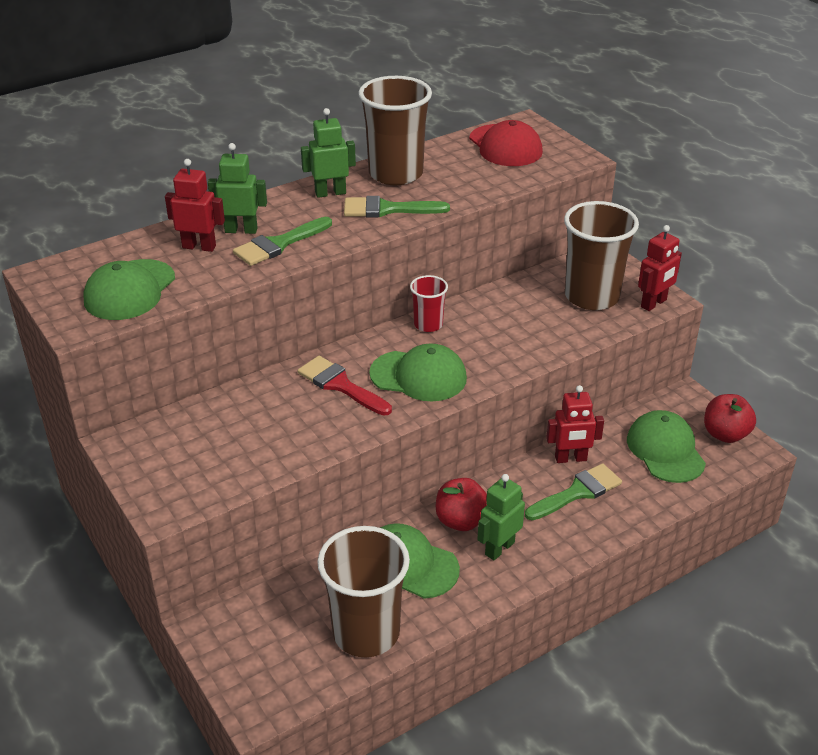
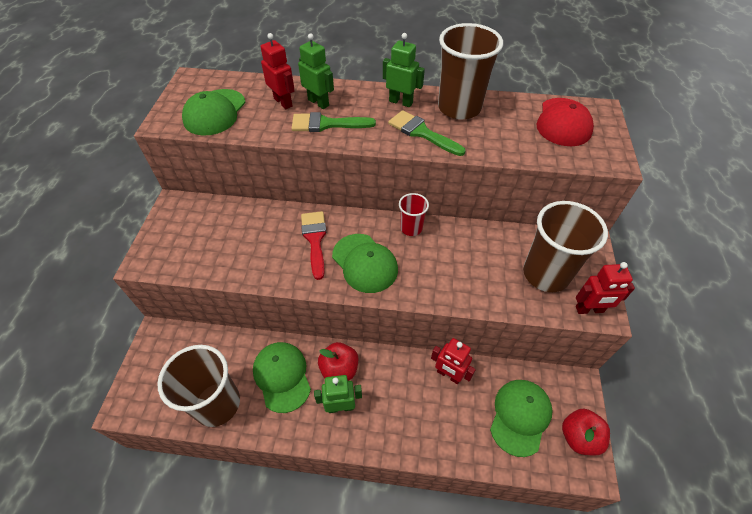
camera: 40 degrees right, 15 degrees up
green cap [83,259,175,320] -> green cap turned 45 degrees counterclockwise [182,89,246,136]
green brush [525,463,622,520] -> none

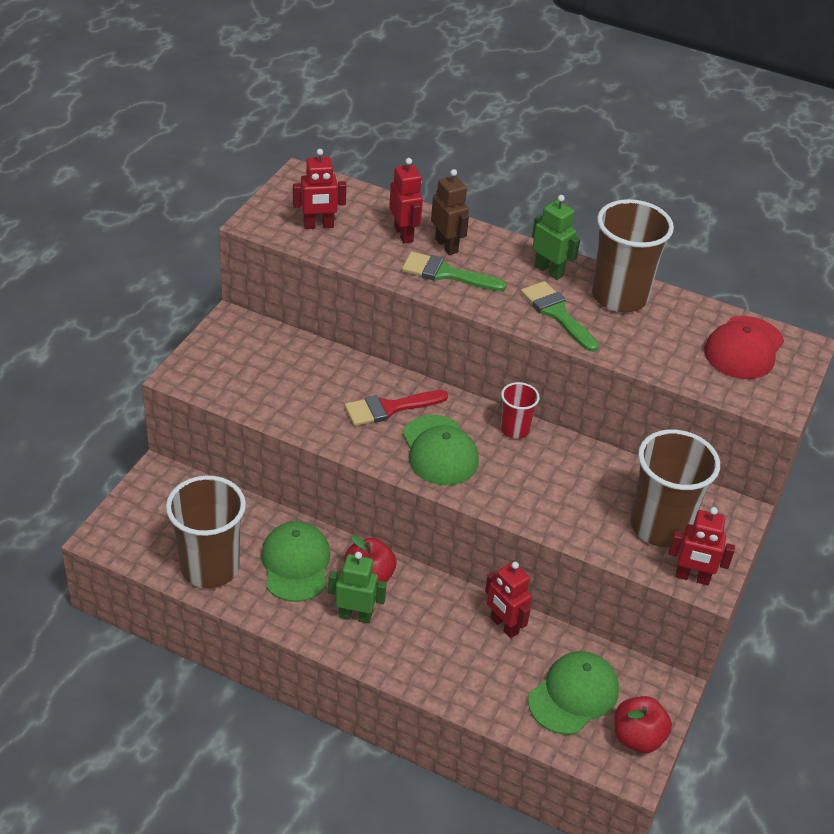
camera: 15 degrees right, 10 degrees down
green cap [182,89,246,136] -> red robot [293,149,346,229]
green robot [298,33,334,109] -> brown robot [431,169,469,255]
red brush [301,211,326,280] -> red brush turned 120 degrees counterclockwise [345,390,448,426]

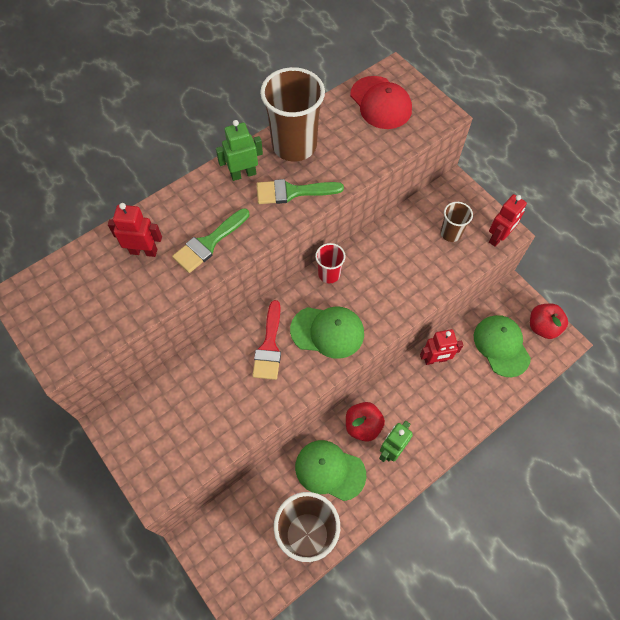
camera: 60 degrees left, 20 degrees up
red robot [293,149,346,229] -> none
brown robot [431,169,469,255] -> none
brown cup [631,430,720,547] -> brown cup [441,202,473,242], size x0.51

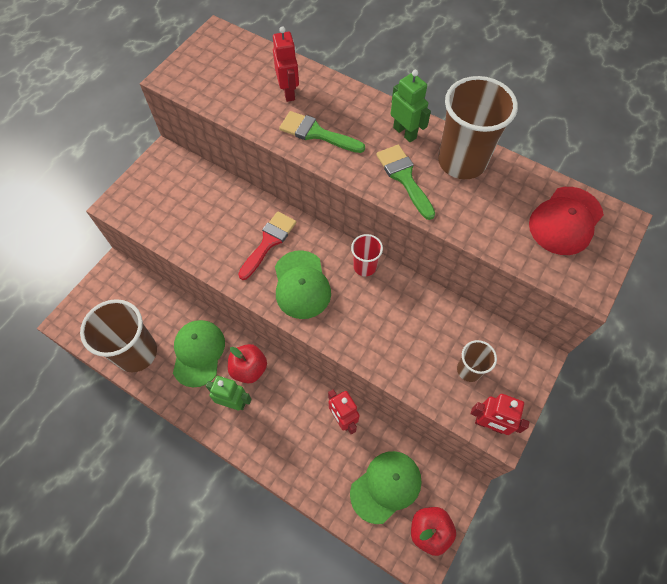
camera: 70 degrees right, 0 degrees up
red brush [252,300,281,380] -> red brush turned 135 degrees clockwise [238,212,296,280]

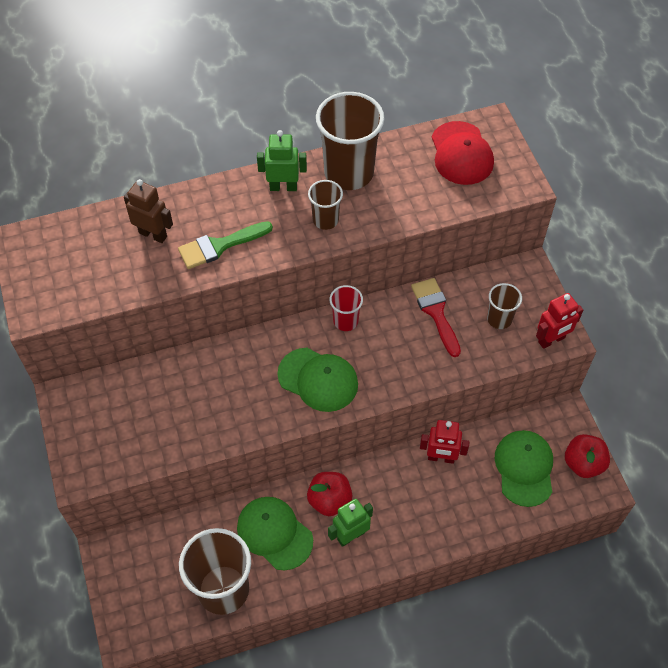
camera: 50 degrees left, 5 degrees down
red brush [238,212,296,280] -> red brush moved to [411,278,461,357]
red robot [273,26,299,102] -> brown robot [124,179,173,243]
green brush [376,145,435,220] -> brown cup [308,180,343,230]

